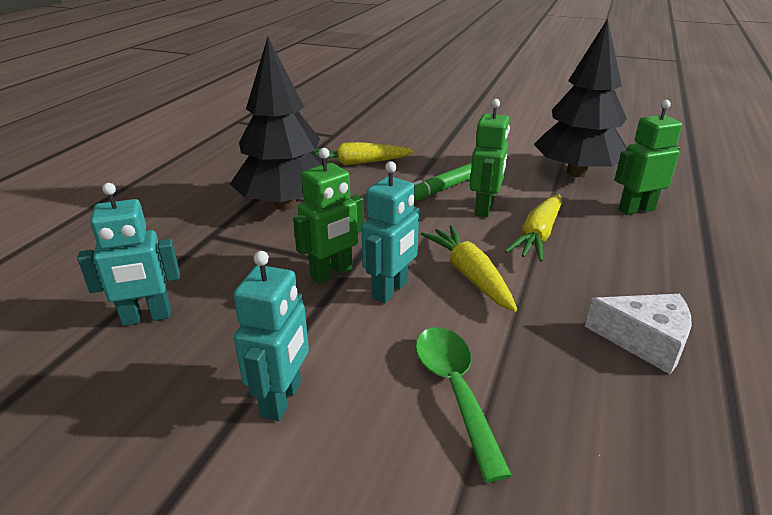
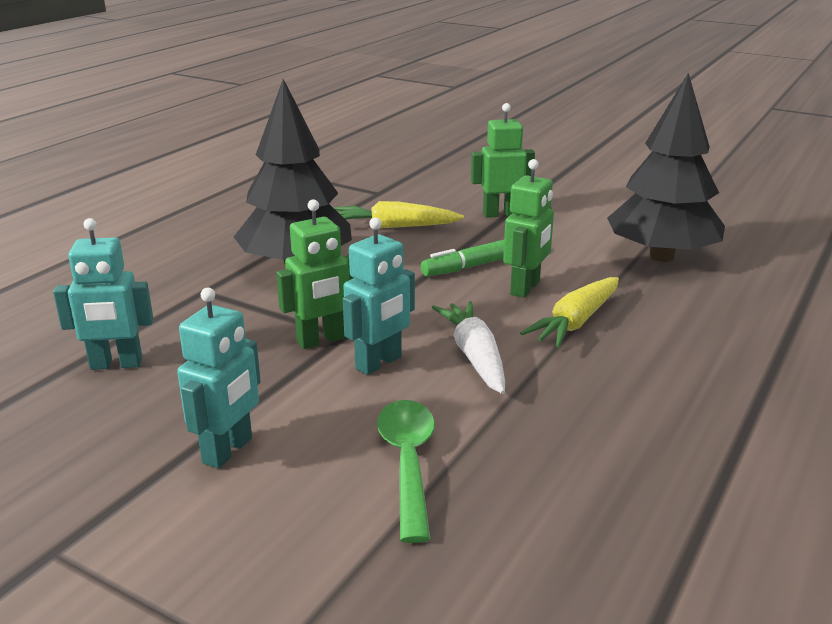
camera: 10 degrees right, 5 degrees down
yellow carrot [421,225,517,312] -> white carrot [432,301,505,394]
white cheese [585,294,692,374] -> none
green robot [615,100,682,215] -> green robot moved to [471,103,535,218]

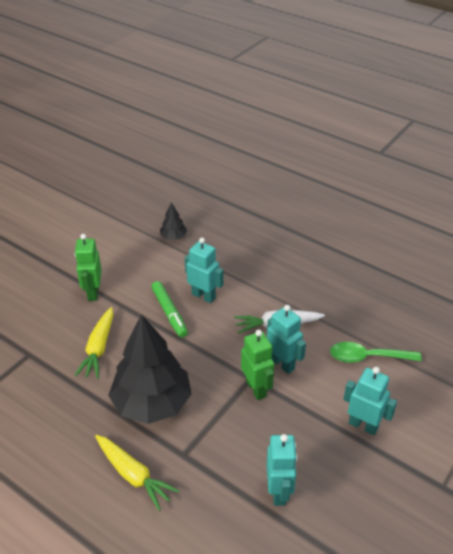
camera: 85 degrees left, 15 degrees up
green robot [503,159,554,298] -> turquoise robot [185,237,224,303]
yellow carrot [520,277,619,348] -> yellow carrot moved to [95,435,179,511]
black tree [607,73,725,262] -> black tree [160,202,187,240], size x0.43

